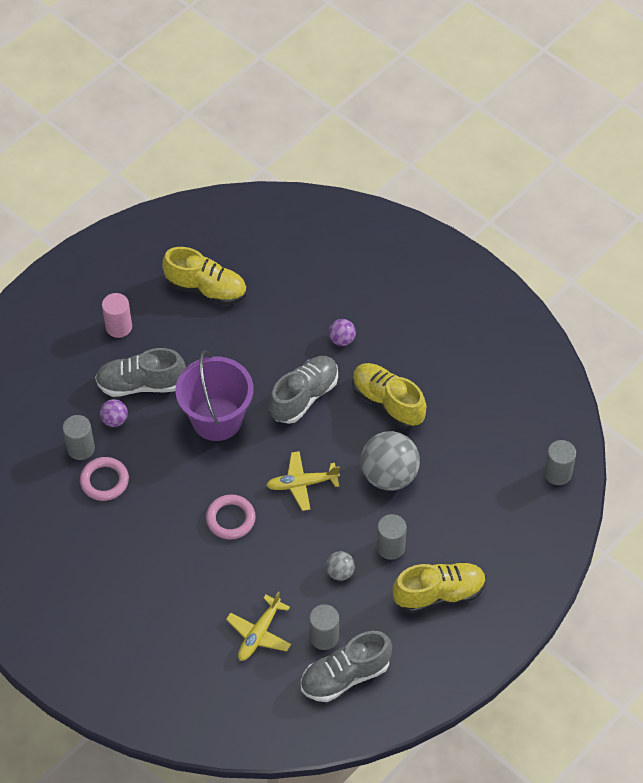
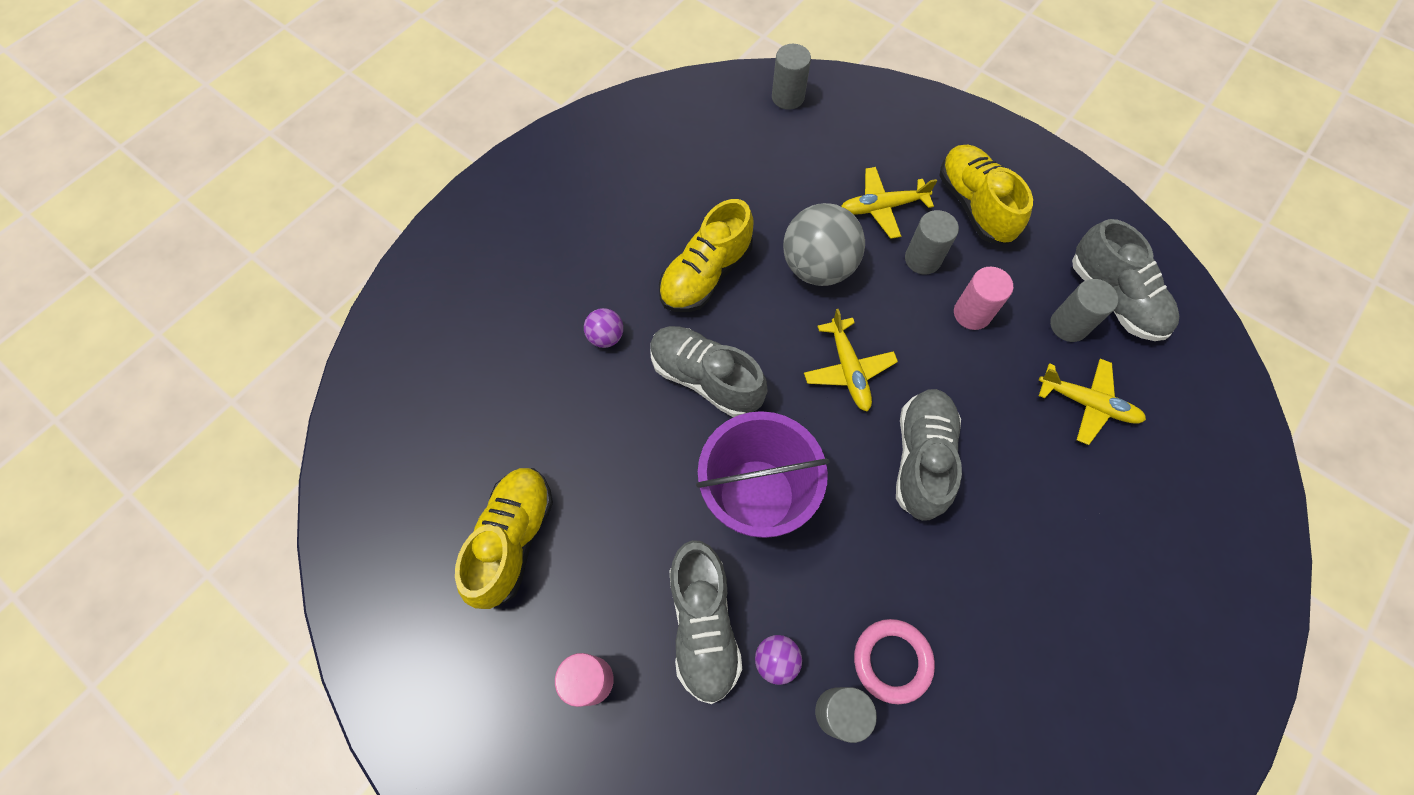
camera: 95 degrees left, 10 degrees up
pink ring [206,495,256,540] -> grey shoe [896,389,962,521]
grey ball [326,551,355,581] -> pink cylinder [954,267,1013,330]
none -> yellow plane [841,167,937,239]

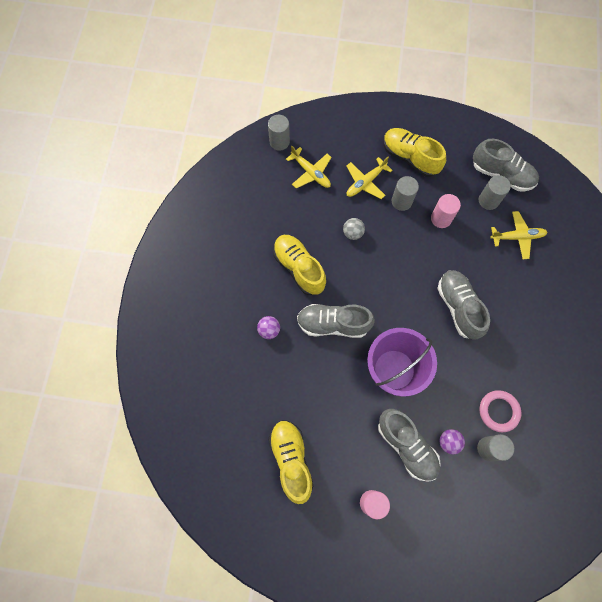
camera: 30 degrees left, 5 degrees up
yellow shoe [659,199,754,312] -> yellow shoe turned 135 degrees clockwise [273,235,326,295]
grey ball [783,203,865,286] -> grey ball [343,218,365,240], size x0.48
yellow plane [804,309,898,412] -> yellow plane moved to [286,146,332,188]

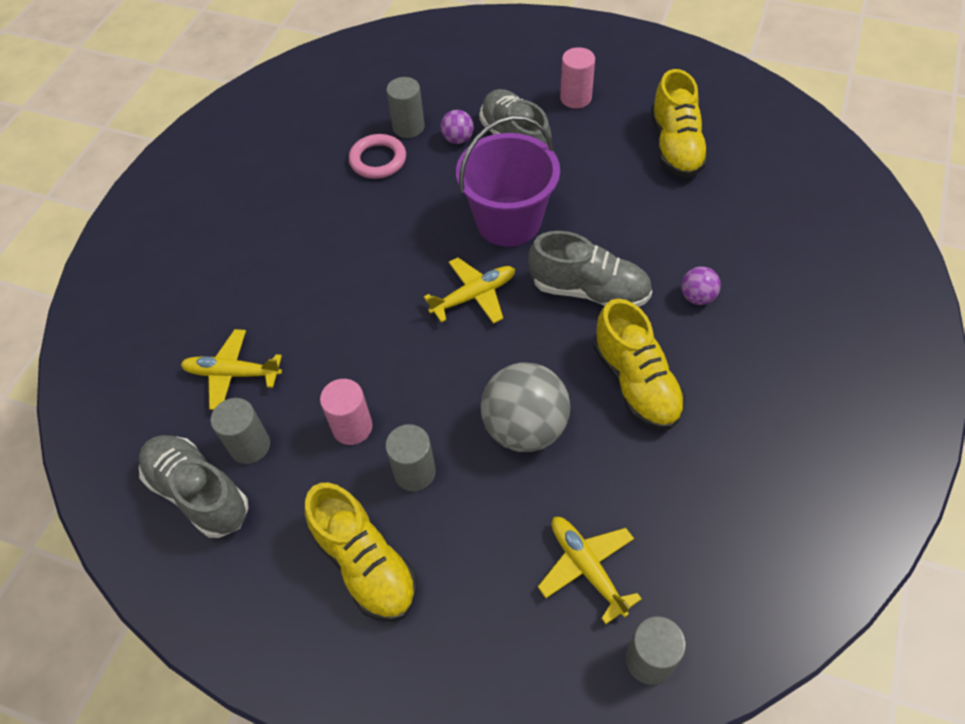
camera: 165 degrees left, 15 degrees down
grey ball [343,218,365,240] -> grey ball [481,362,570,452], size x2.09
yellow plane [347,157,393,199] -> yellow plane moved to [424,258,515,324]
grey shoe [437,270,490,340] -> none

